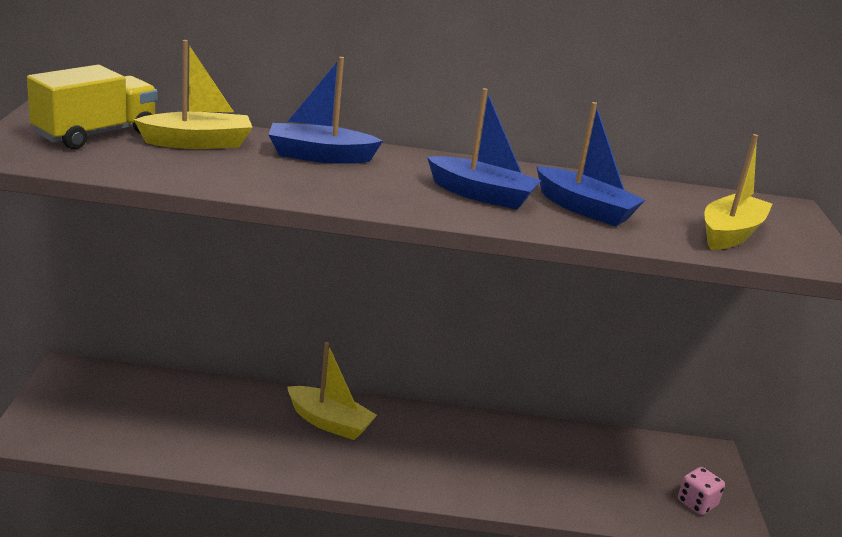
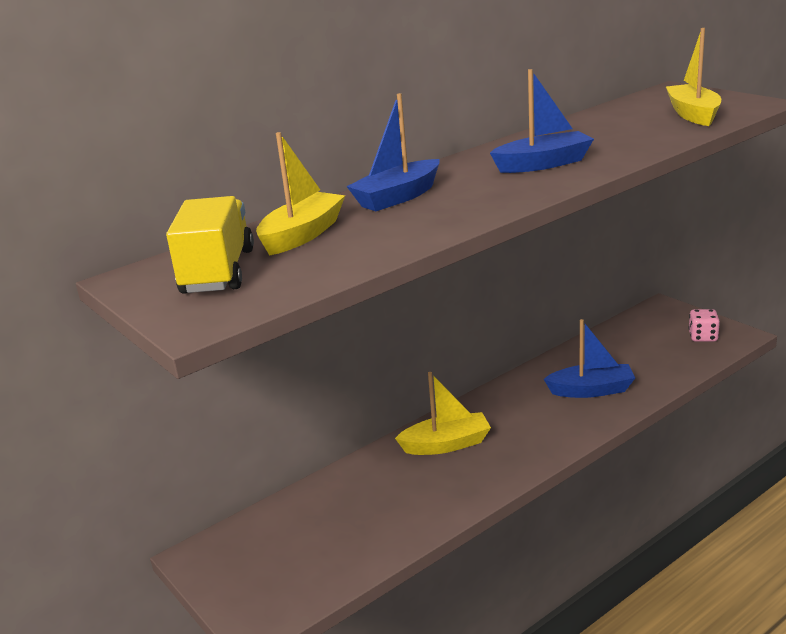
camera: 35 degrees left, 0 degrees up
blue boat [536,102,645,226] -> blue boat moved to [544,319,635,398]

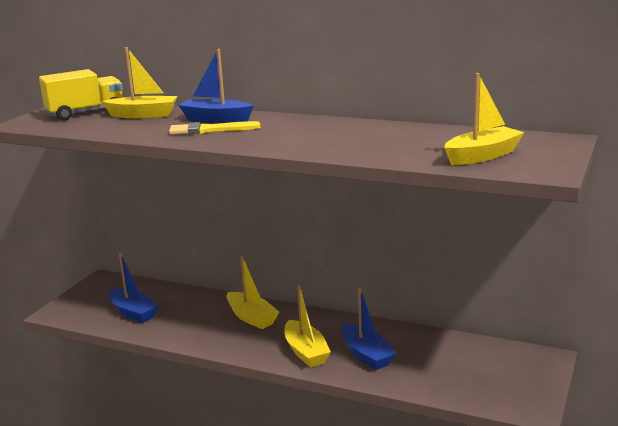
camera: 60 degrees right, 5 degrees down
blue boat [490,69,594,173] -> blue boat moved to [108,253,159,323]
pink dice [688,309,720,342] -> none
none -> yellow brush [169,121,260,134]
none -> yellow boat [284,285,331,368]

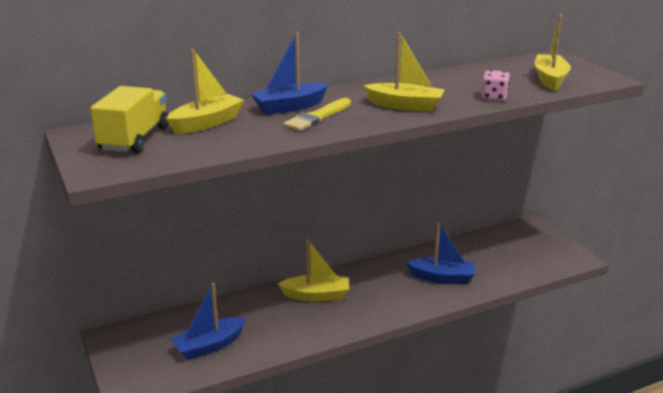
camera: 50 degrees left, 5 degrees up
blue boat [108,253,159,323] -> blue boat turned 150 degrees clockwise [170,283,246,360]
yellow boat [284,285,331,368] -> yellow boat moved to [363,32,445,112]
none -> pink dice [481,70,510,101]

